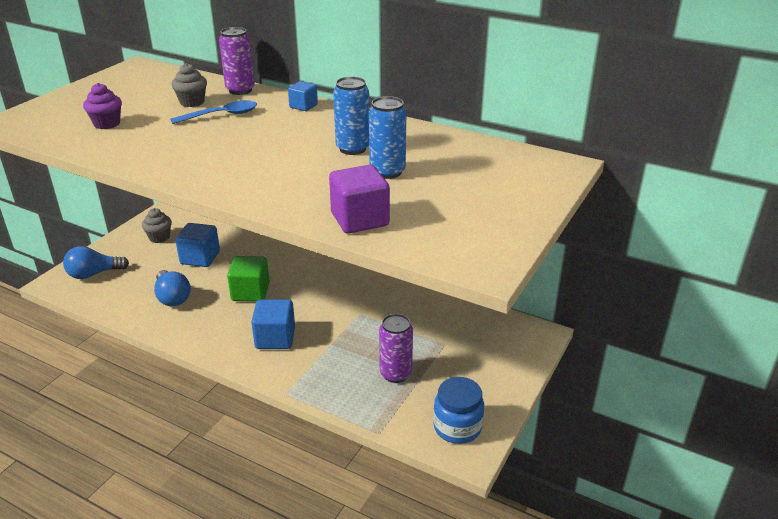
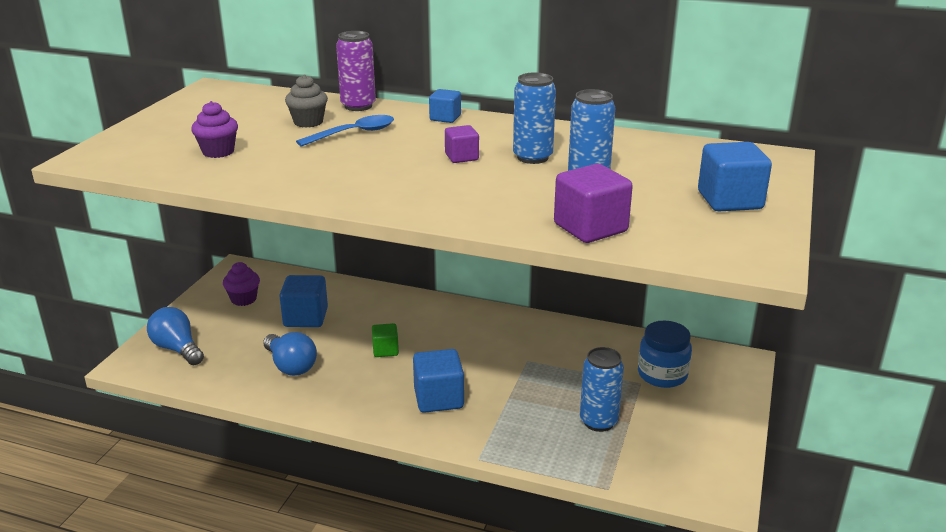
camera: 10 degrees left, 5 degrees down
blue light bulb [63,246,129,279] -> blue light bulb turned 75 degrees clockwise [147,307,204,365]
grey cupcake [142,208,172,243] -> purple cupcake [223,262,260,306]
green cube [227,256,270,302] -> green cube [372,323,399,357], size x0.59
purple can [379,314,413,383] -> blue can [580,347,624,432]
blue jar [433,377,484,444] -> blue jar moved to [638,321,692,388]
none -> purple cube [445,125,479,163]
none -> blue cube [698,142,772,211]

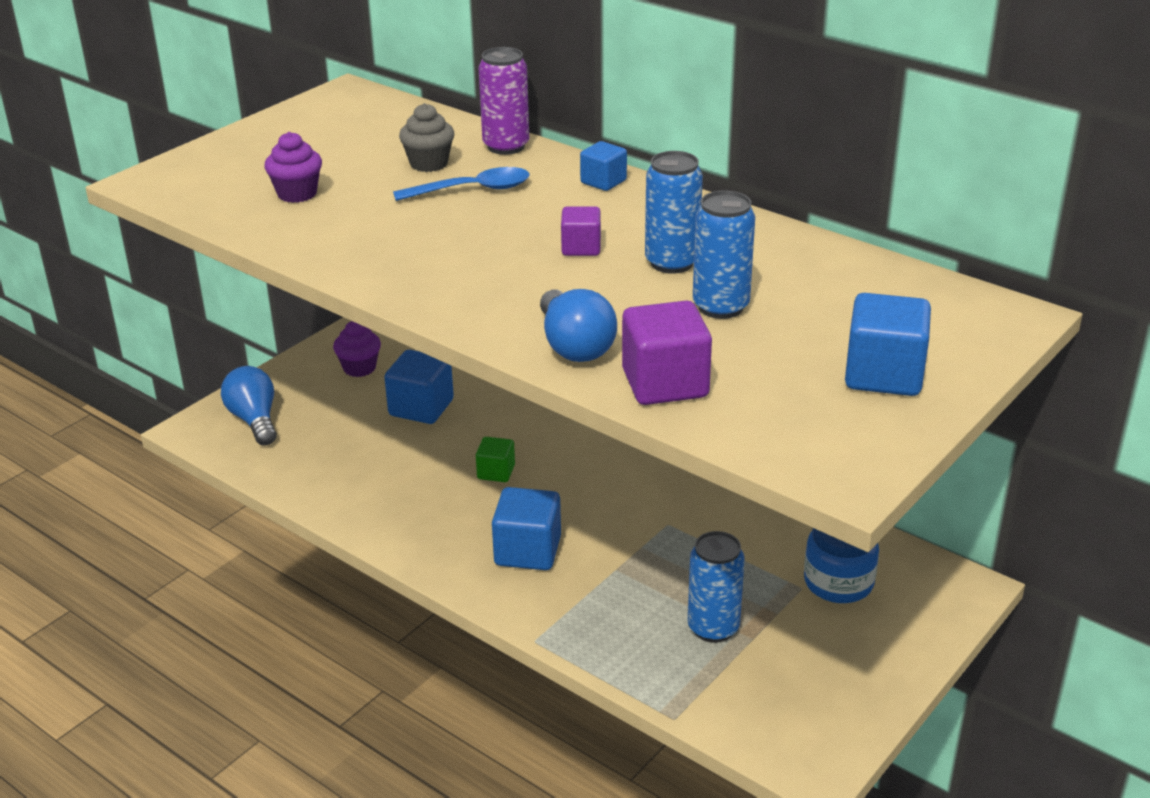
camera: 20 degrees right, 5 degrees up
blue light bulb [263,332,317,376] -> blue light bulb moved to [540,289,617,362]

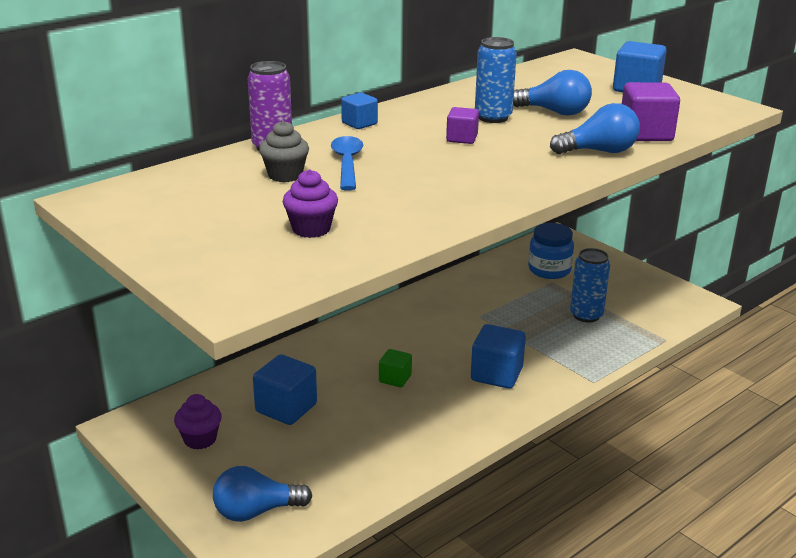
camera: 80 degrees left, 5 degrees down
blue can [693,190,755,319] -> blue light bulb [513,70,592,116]

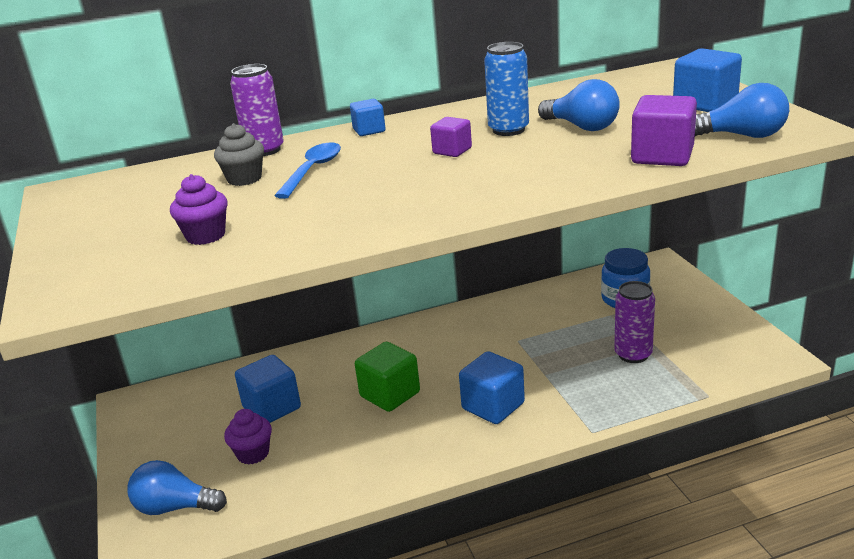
camera: 25 degrees right, 0 degrees up
purple cupcake [174,394,222,450] -> purple cupcake moved to [224,409,272,465]
green cube [379,349,412,387] -> green cube [355,342,420,412], size x1.69
blue light bulb [550,103,640,154] -> blue light bulb moved to [695,83,789,138]
blue can [570,248,610,323] -> purple can [614,281,655,363]

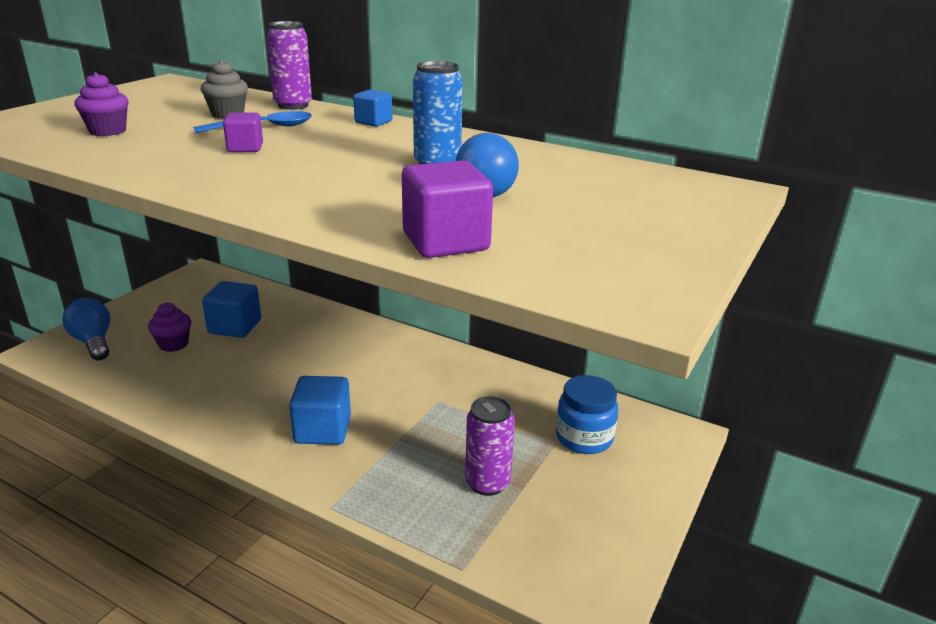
camera: 45 degrees right, 0 degrees up
green cube [355,342,420,412] -> none
purple cube [430,117,472,157] -> purple cube moved to [223,112,263,152]
blue cube [673,48,742,112] -> none
blue light bulb [695,83,789,138] -> none

